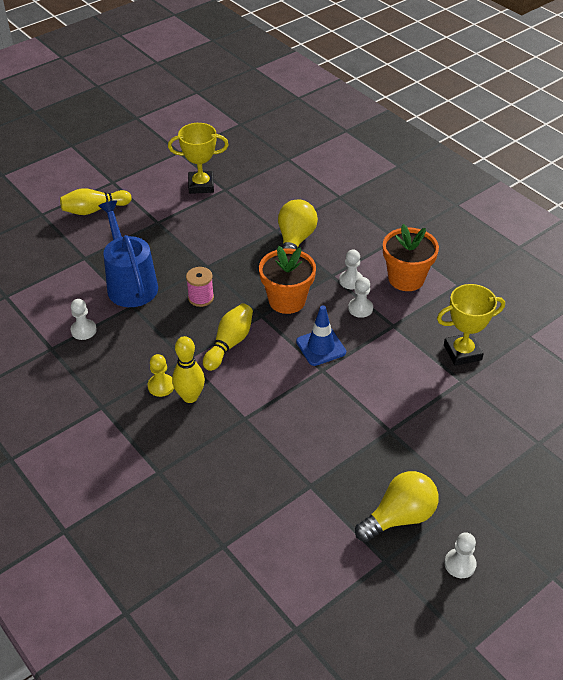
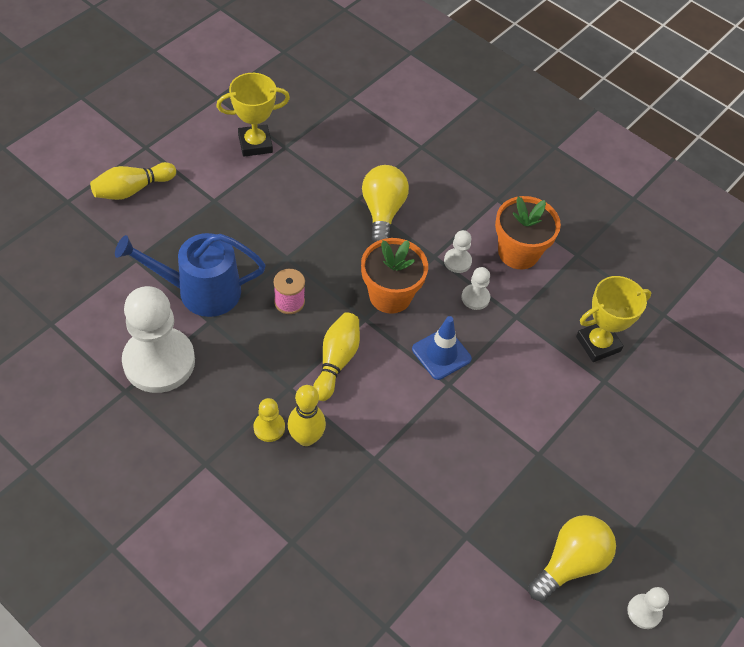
camera: 15 degrees left, 10 degrees up
white pawn [71,299,97,340] -> white pawn [122,286,195,393], size x2.33
blue watering can [99,201,158,307] -> blue watering can turned 60 degrees counterclockwise [115,233,266,317]

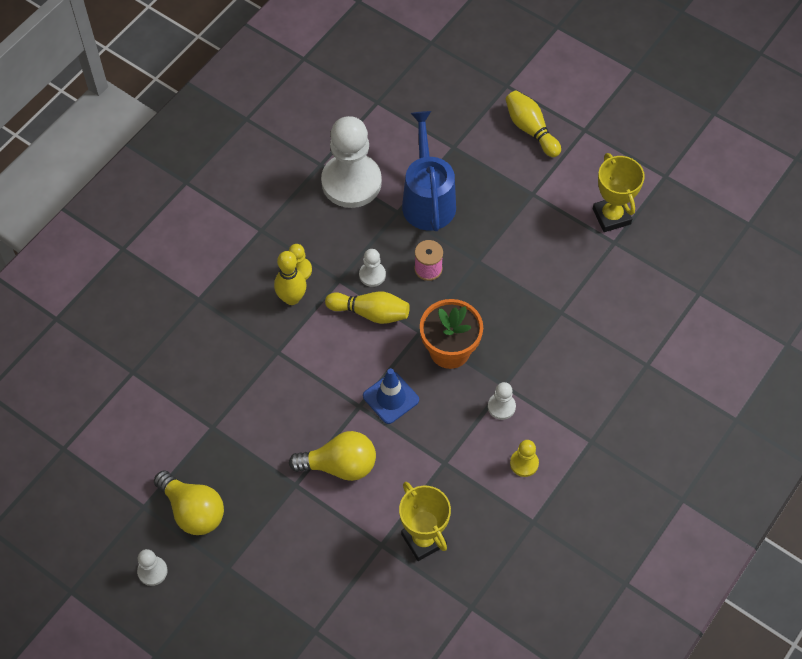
camera: 90 degrees right, 5 degrees up
yellow light bulb [362,165,409,243] -> yellow light bulb moved to [289,431,376,481]
white pawn [461,267,490,310] -> white pawn moved to [359,249,386,287]
orange flower pot [495,196,561,269] -> yellow pawn [510,440,539,477]

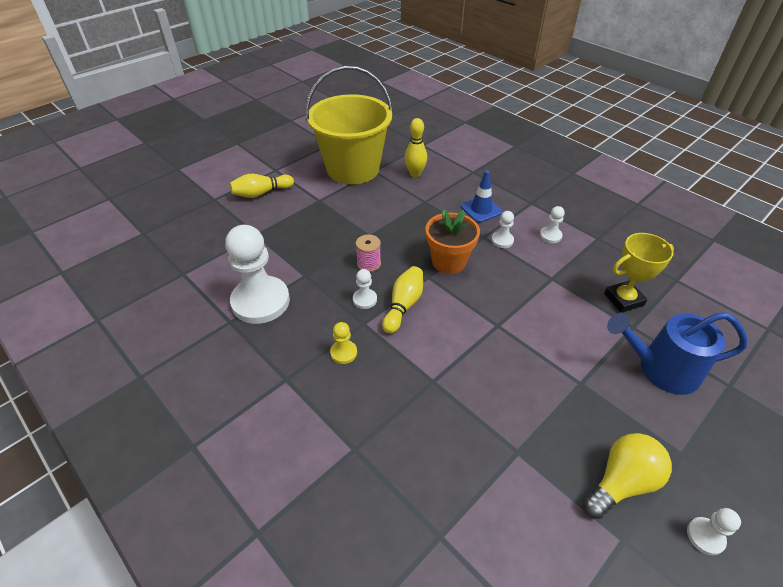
camera: 80 degrees left, 15 degrees down
yellow bowling pin [274,251,307,305] -> yellow bowling pin moved to [404,118,427,177]
yellow light bulb [289,431,376,481] -> none
blue traffic cone [363,368,419,424] -> blue traffic cone moved to [461,170,503,223]
blue watering can [402,111,456,231] -> blue watering can moved to [607,312,748,395]
yellow pawn [510,440,539,477] -> white pawn [540,206,565,243]
yellow trophy [593,153,645,232] -> yellow bucket [306,66,393,184]

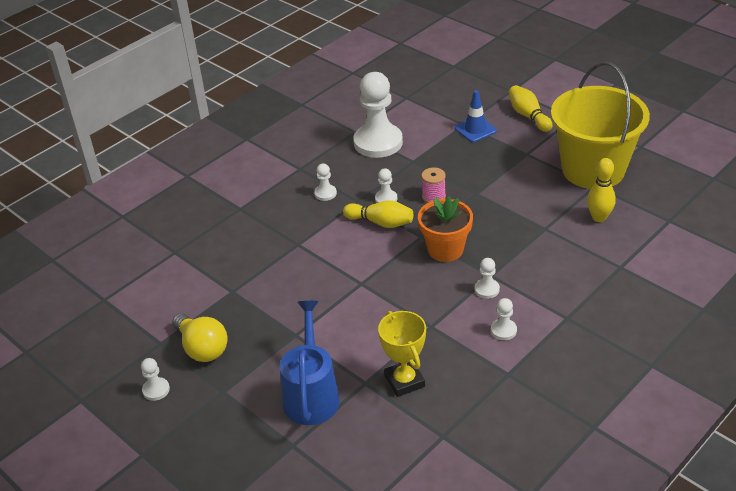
camera: 90 degrees right, 5 degrees down
yellow pawn [330,322,357,364] -> white pawn [314,163,337,201]
blue traffic cone [461,170,503,223] -> blue traffic cone moved to [455,90,497,142]

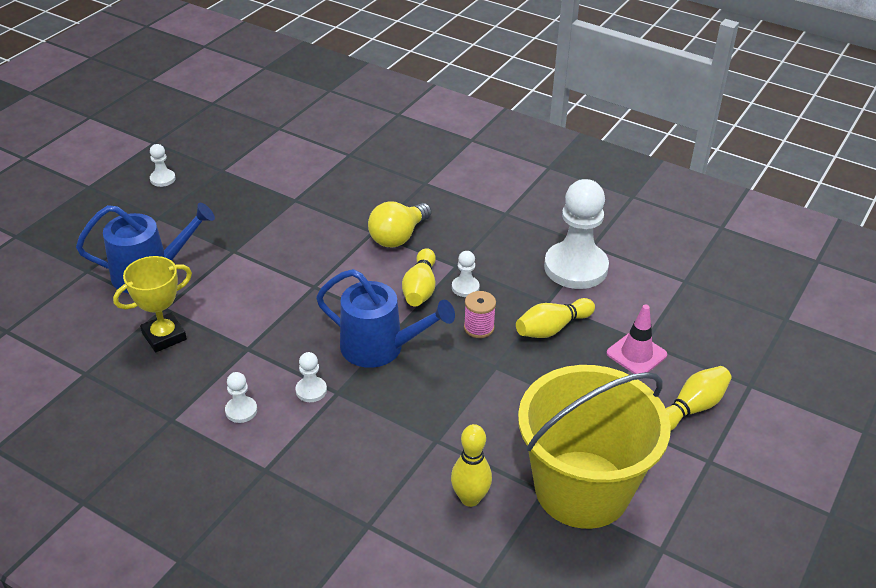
camera: 75 degrees right, 0 degrees up
yellow light bulb [172,313,228,362] -> yellow light bulb moved to [368,202,432,248]
white pawn [314,163,337,201] -> none
orange flower pot [418,197,473,262] -> blue watering can [316,269,455,368]
blue traffic cone [455,90,497,142] -> pink traffic cone [606,304,667,374]
none -> yellow bowling pin [516,298,595,338]

